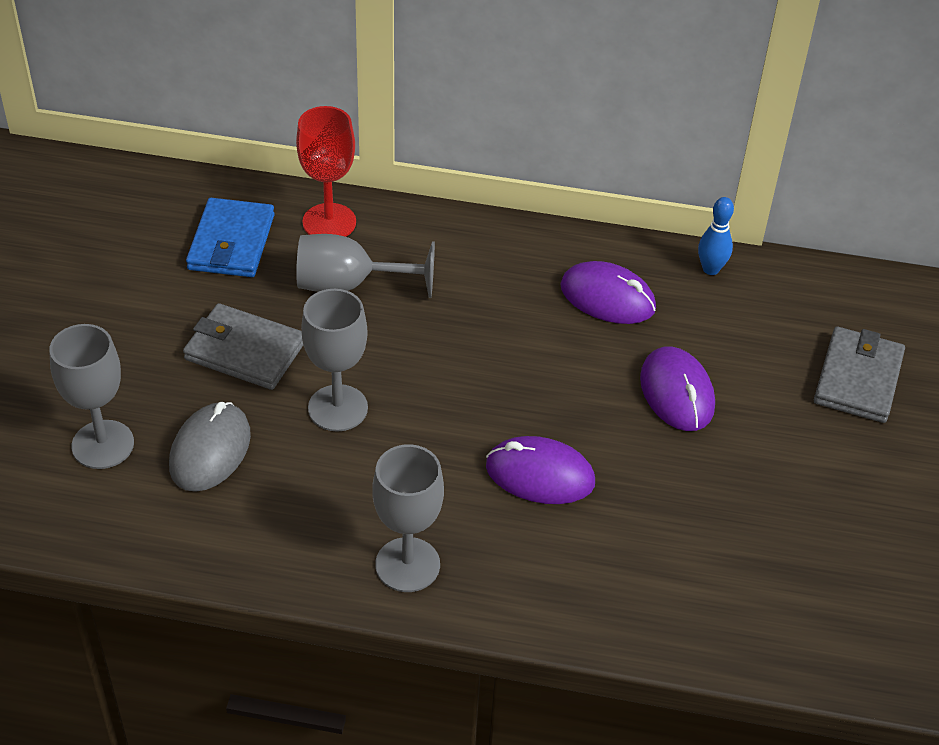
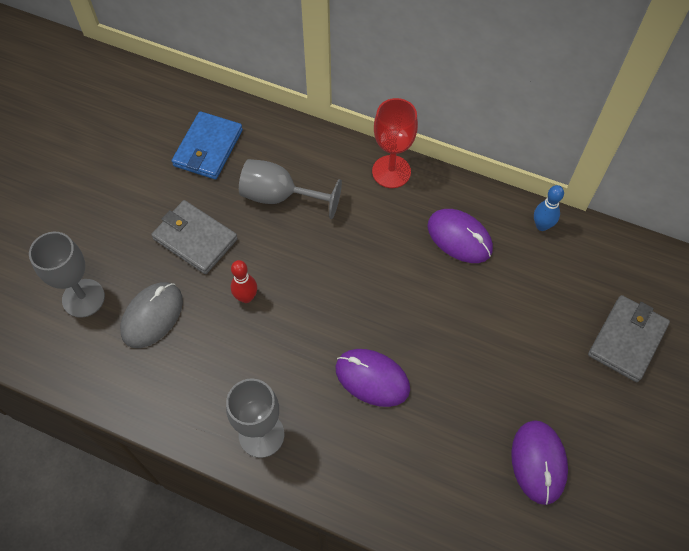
camera: 15 degrees right, 15 degrees up
red goblet [296,106,356,237] -> red goblet moved to [372,98,418,188]
grey goblet [301,289,368,432] -> red bowling pin [231,260,257,303]
purple mouse [640,346,715,431] -> purple mouse moved to [511,420,568,505]

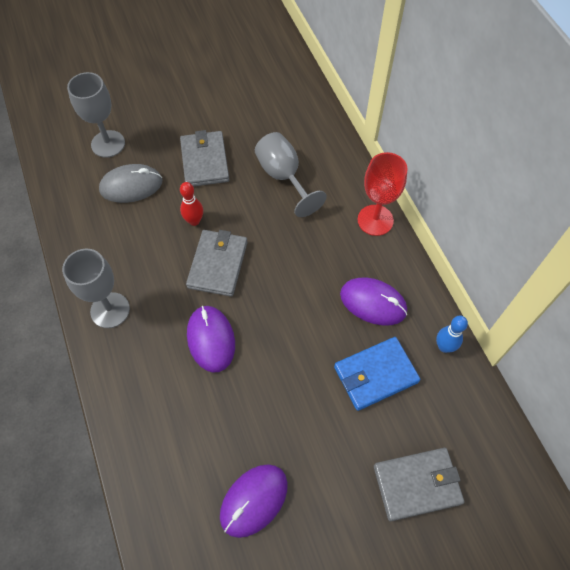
camera: 45 degrees right, 0 degrees up
blue wallet [172,111,243,180] -> blue wallet moved to [334,337,420,411]
purple mouse [427,209,493,263] -> purple mouse turned 60 degrees counterclockwise [340,278,407,325]
none -> grey wallet [186,230,248,297]

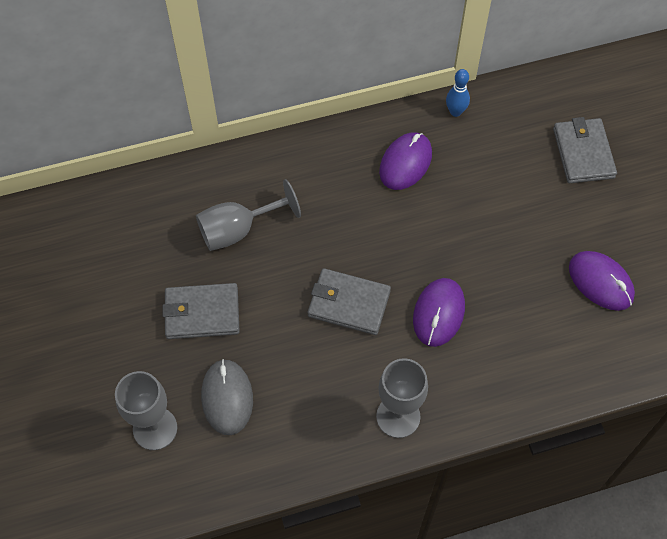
camera: 85 degrees left, 0 degrees up
red bowling pin [180,182,203,226] -> none
purple mouse [187,306,235,373] -> purple mouse turned 60 degrees counterclockwise [413,278,465,347]
blue wallet [334,337,420,411] -> none
red goblet [358,152,408,236] -> none

